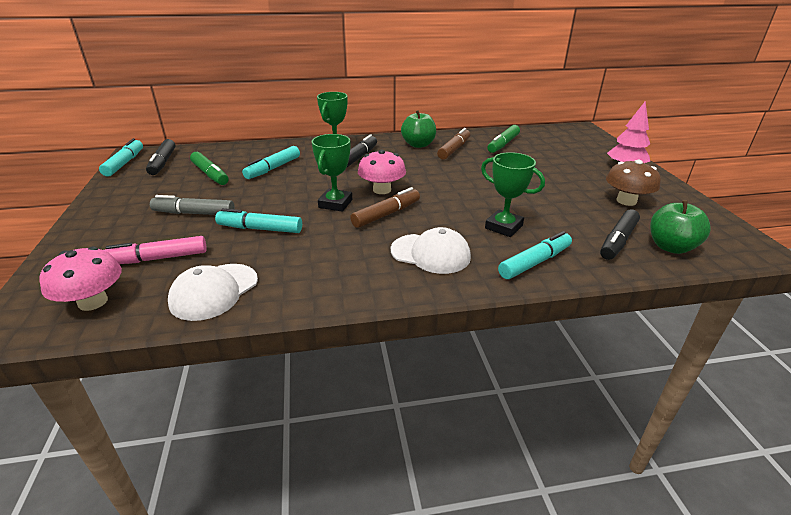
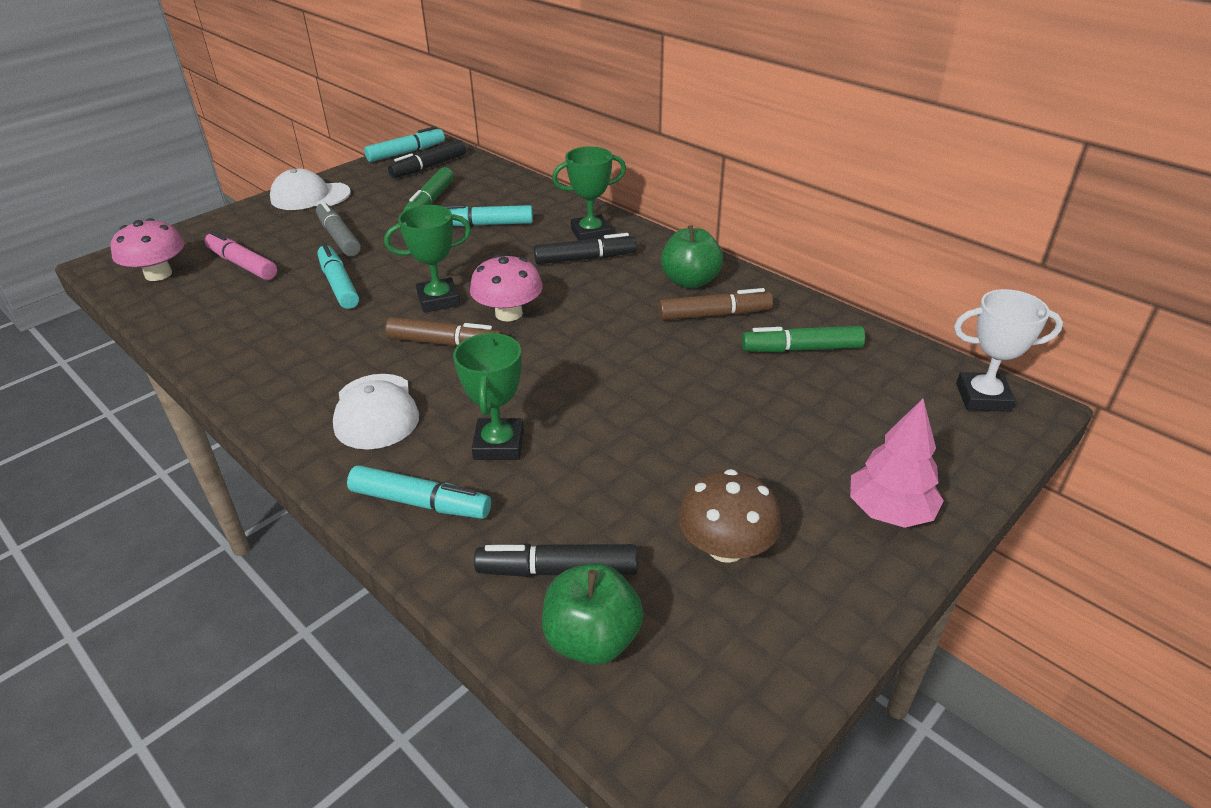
camera: 55 degrees right, 5 degrees up
white cap [168,264,258,321] -> white cap moved to [270,169,351,210]
none -> white trophy [954,289,1063,412]

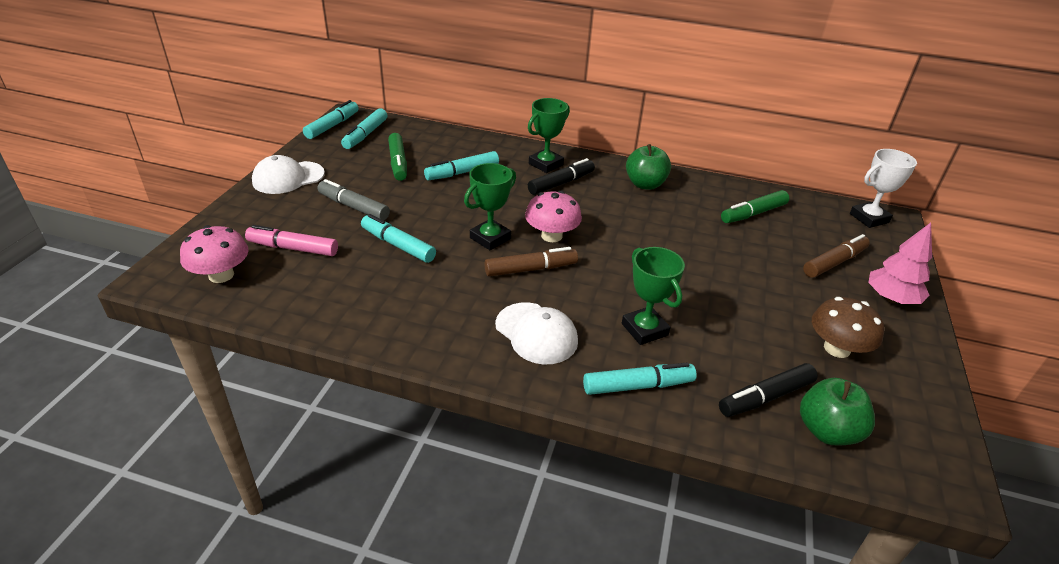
camera: 30 degrees left, 0 degrees up
black marker [388,140,466,178] -> turquoise marker [341,108,387,149]
brown marker [658,288,773,320] -> brown marker moved to [803,234,870,278]

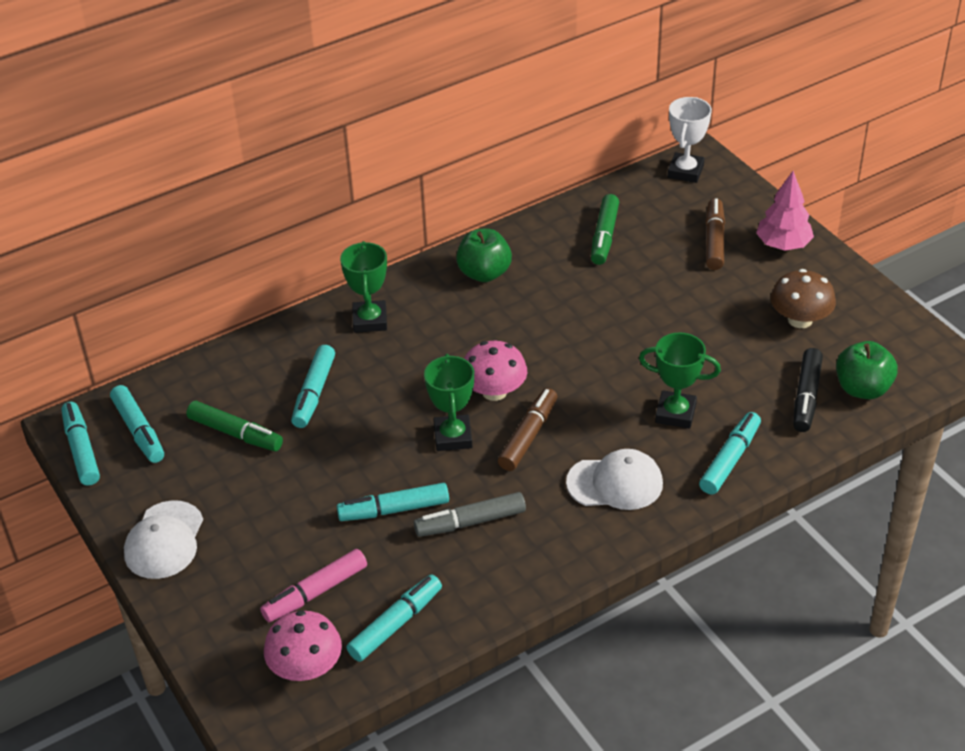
camera: 45 degrees left, 5 degrees up
grey marker [317,179,390,221] -> grey marker moved to [414,492,526,537]
black marker [528,158,595,195] -> none
none -> turquoise marker [346,574,442,662]

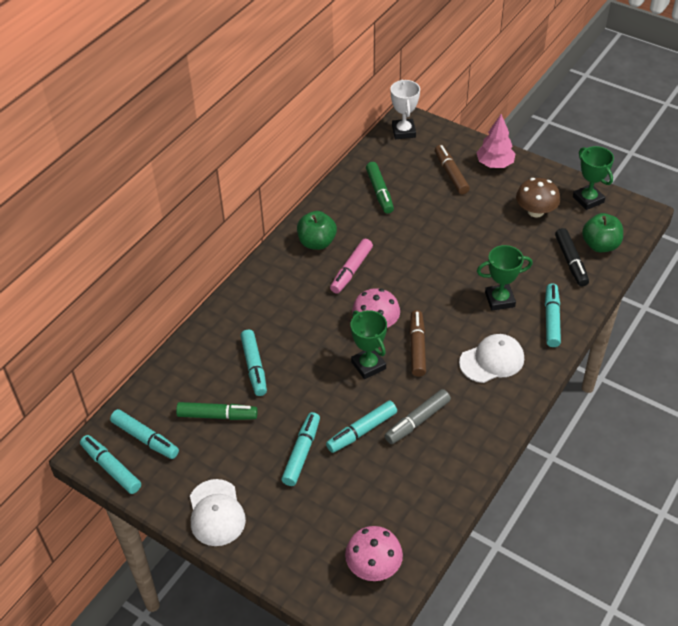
camera: 25 degrees left, 5 degrees up
pink marker [260,549,367,622] -> pink marker moved to [330,239,373,294]
green trophy [340,241,387,333] -> green trophy moved to [573,146,614,210]
turquoise marker [346,574,442,662] -> turquoise marker moved to [281,412,320,486]

